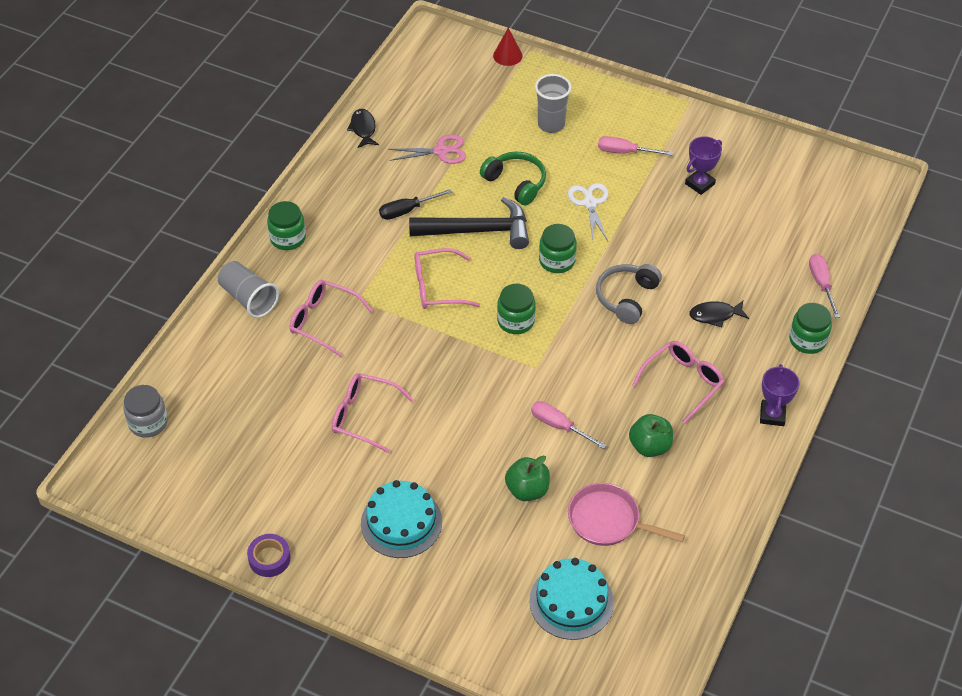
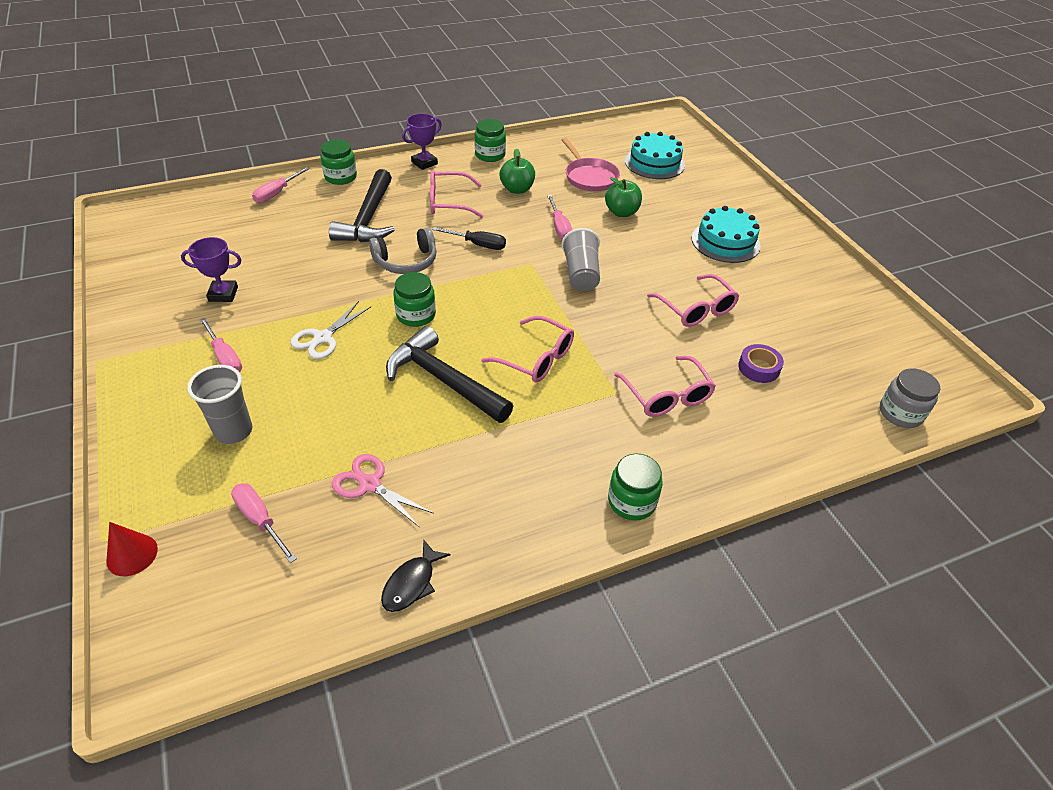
camera: 140 degrees left, 5 degrees down
grey cup [218,261,279,318] -> grey cup moved to [561,228,600,291]
purple tape [247,534,291,577] -> purple tape moved to [738,344,784,383]
black screwdriver [379,189,452,220] -> black screwdriver moved to [432,227,506,250]
green headphones [480,152,546,206] -> none
green jar [497,284,536,334] -> green jar moved to [474,119,506,162]
black fish [689,301,749,327] -> black hammer [329,169,395,242]
none -> pink screwdriver [231,483,297,563]

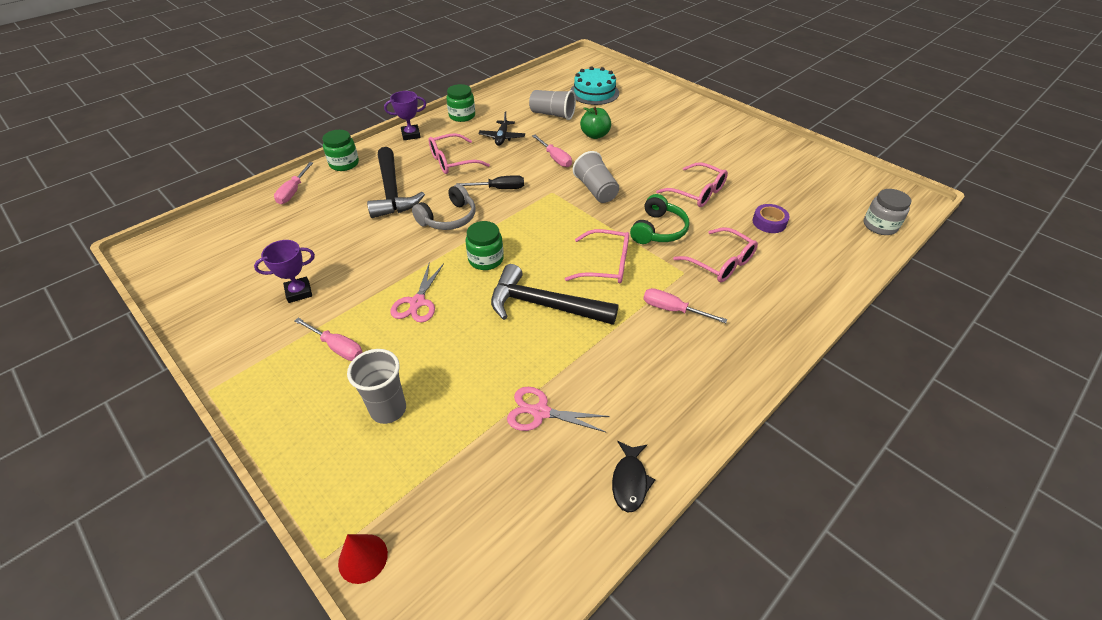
camera: 20 degrees left, 0 degrees up
pink screwdriver [231,483,297,563] -> pink screwdriver moved to [643,288,727,323]
white scissors [290,301,371,359] -> pink scissors [390,262,444,323]
purple trophy [402,113,442,170] -> purple trophy turned 45 degrees clockwise [384,91,426,140]
green apple [500,149,535,194] -> black plane [478,111,525,146]
pink pan [561,138,620,192] -> grey cup [529,90,576,120]
green jar [608,454,663,521] -> none
turquoise cake [692,206,761,263] -> none
none -> green headphones [630,194,690,244]

